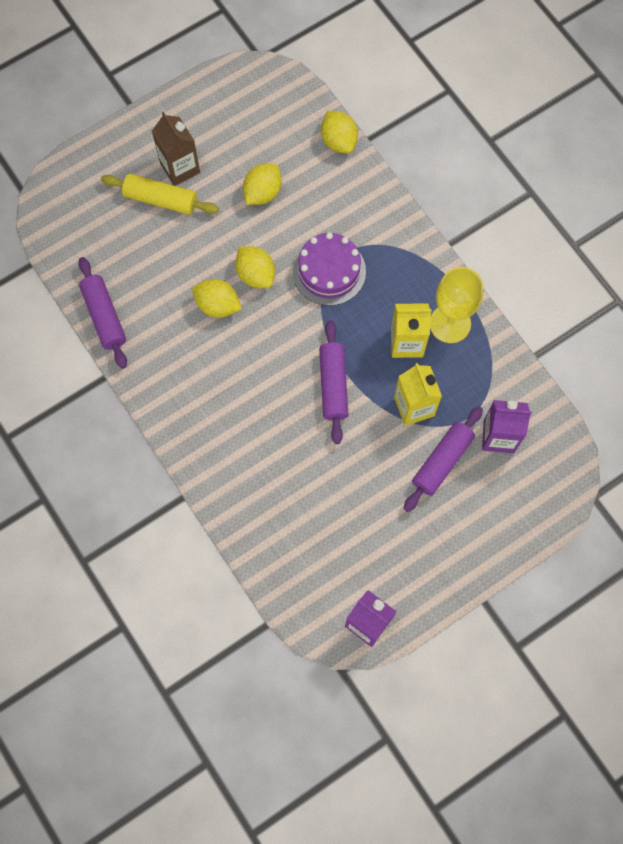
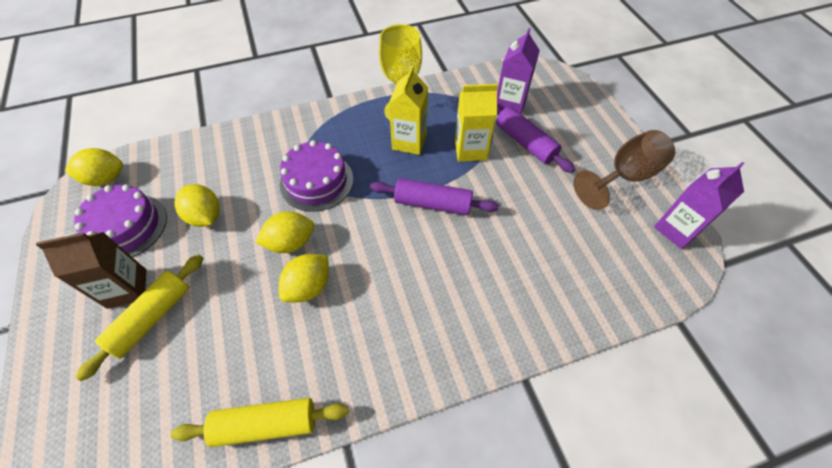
camera: 75 degrees left, 15 degrees down
purple rolling pin [78,257,127,369] -> yellow rolling pin [171,398,349,447]
yellow lemon [321,111,358,154] -> yellow lemon moved to [65,148,123,186]
none -> purple cake [74,184,167,257]
none -> brown goblet [573,130,675,210]

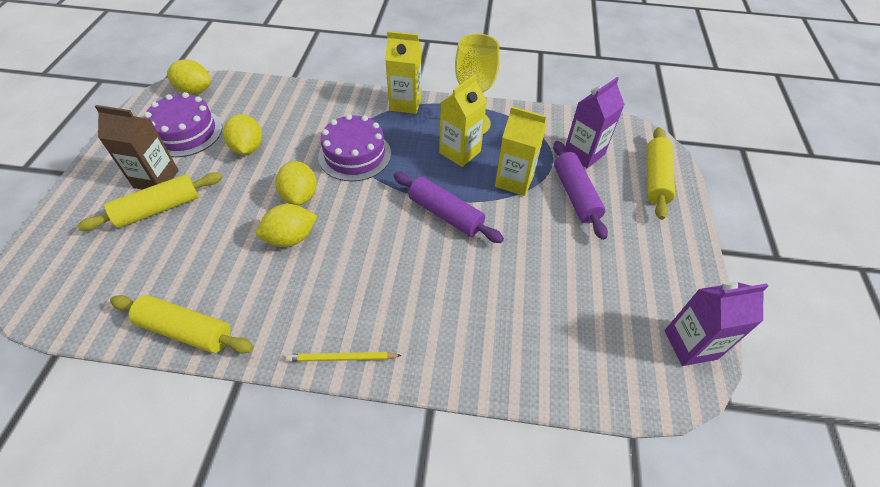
camera: 25 degrees right, 5 degrees down
yellow lemon [255,212,314,253] -> yellow lemon turned 75 degrees clockwise [275,161,317,206]
brown goblet [573,130,675,210] -> none
none -> yellow pencil [286,352,402,362]
none -> yellow carton [385,31,422,114]
none -> yellow rolling pin [647,127,675,220]

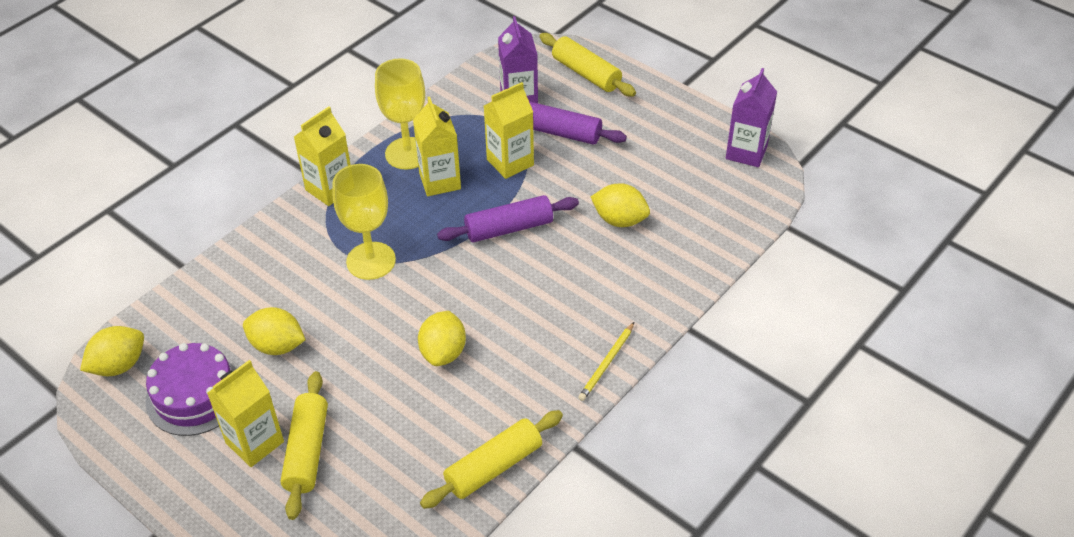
camera: 55 degrees left, 5 degrees down
brown carton [95,105,179,190] -> yellow carton [207,360,284,467]
yellow lemon [275,161,317,206] -> yellow lemon moved to [591,183,650,227]
purple cake [318,114,391,181] -> yellow goblet [332,164,396,280]

